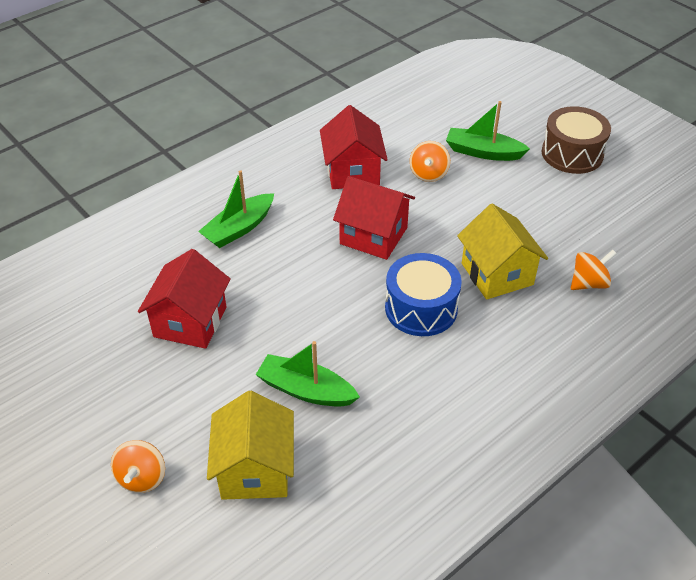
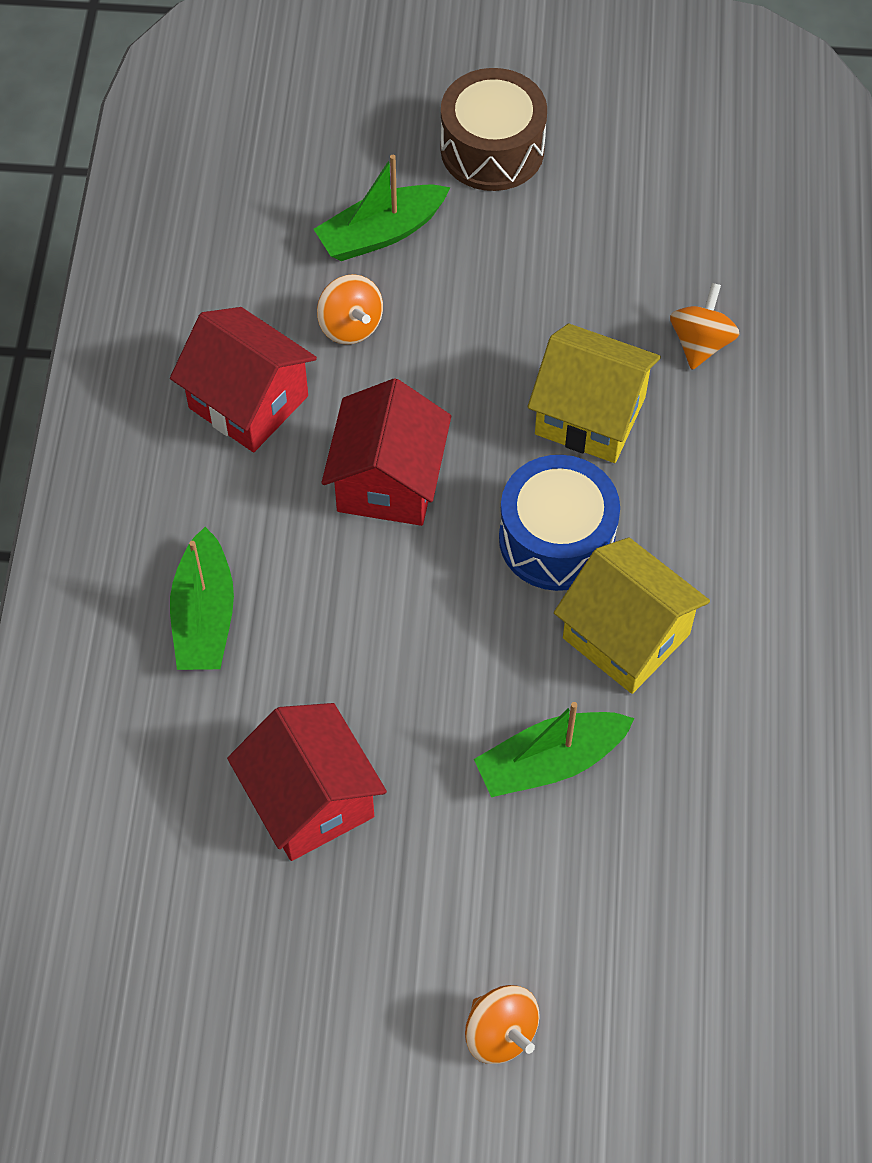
camera: 45 degrees left, 15 degrees up
yellow house [207,391,294,500] -> yellow house moved to [554,537,710,694]
red house [333,176,415,260] -> red house turned 60 degrees counterclockwise [322,378,451,526]

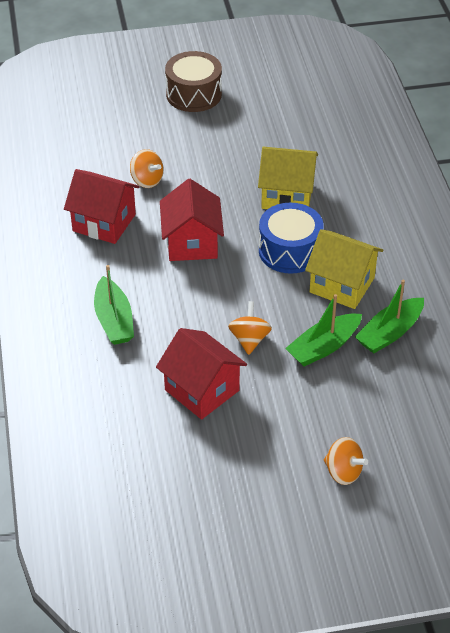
camera: 15 degrees left, 15 degrees down
green boat [314,155,450,261] -> green boat moved to [355,280,424,353]
orange spinning top [670,283,740,370] -> orange spinning top moved to [228,301,272,355]

